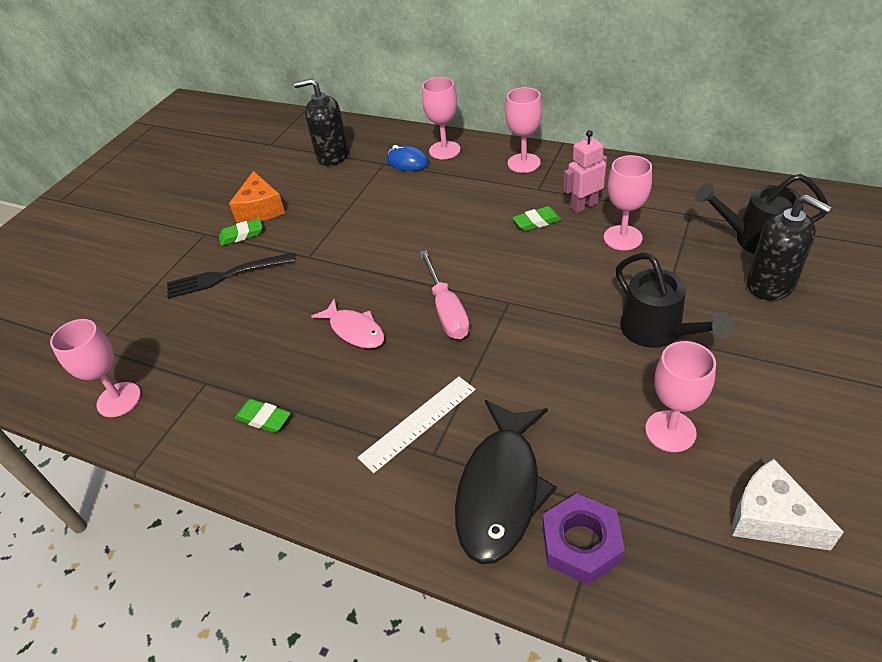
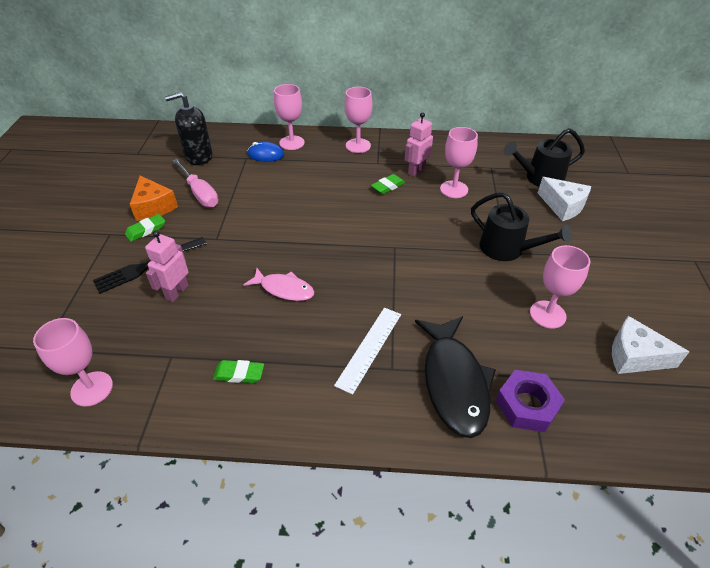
camera: 25 degrees left, 0 degrees up
pink screwdriver [419,250,470,339] -> pink screwdriver moved to [172,159,218,207]
black soap dispenser [747,195,832,300] -> white cheese [538,177,591,221]
none -> pink robot [145,231,189,302]

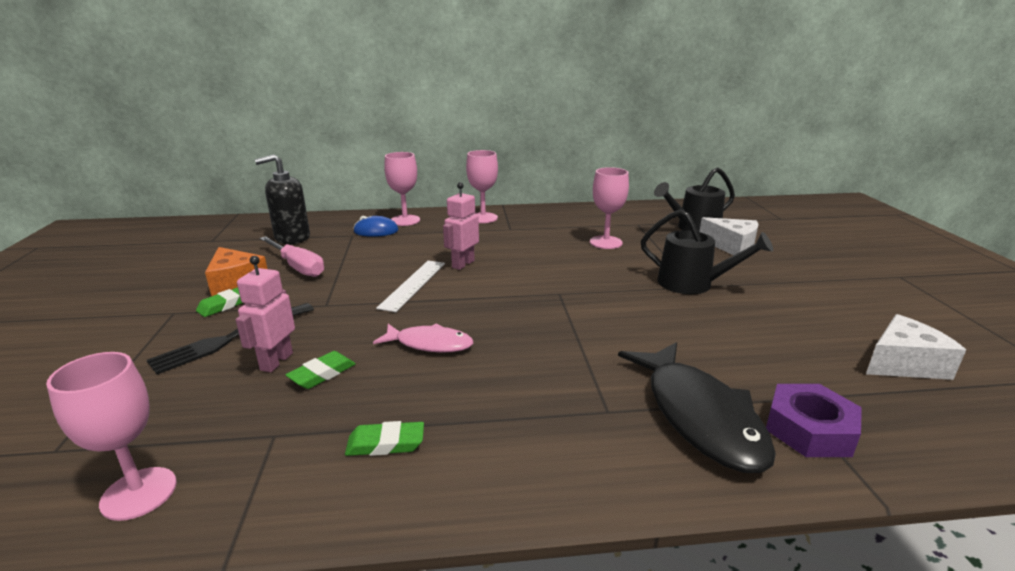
camera: 10 degrees left, 20 degrees down
white ruler [334,308,401,395] -> white ruler moved to [376,261,445,312]
green eraser [371,174,405,194] -> green eraser moved to [285,351,356,389]
pink robot [405,112,433,177] -> pink robot moved to [443,182,479,270]
pink goblet [530,245,590,329] -> none
white cheese [612,316,689,374] -> white cheese turned 150 degrees clockwise [866,314,966,380]

